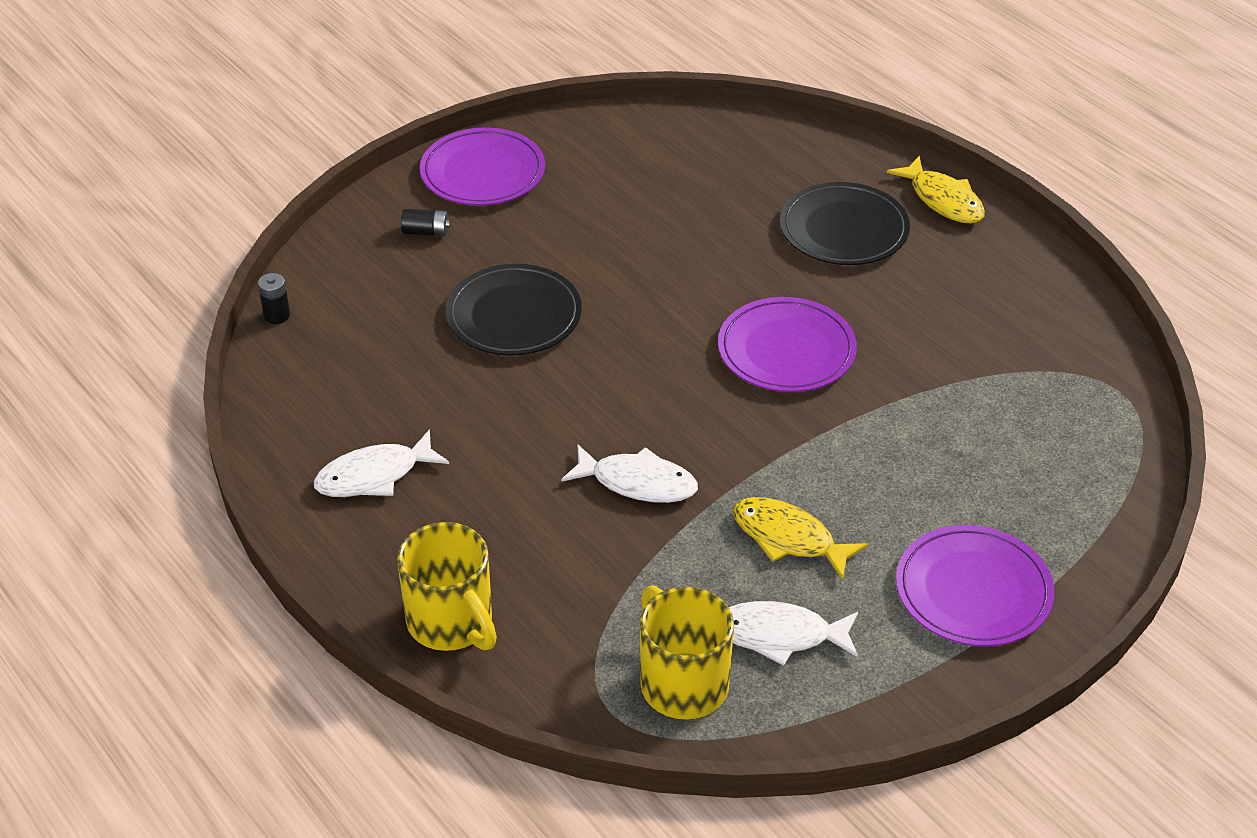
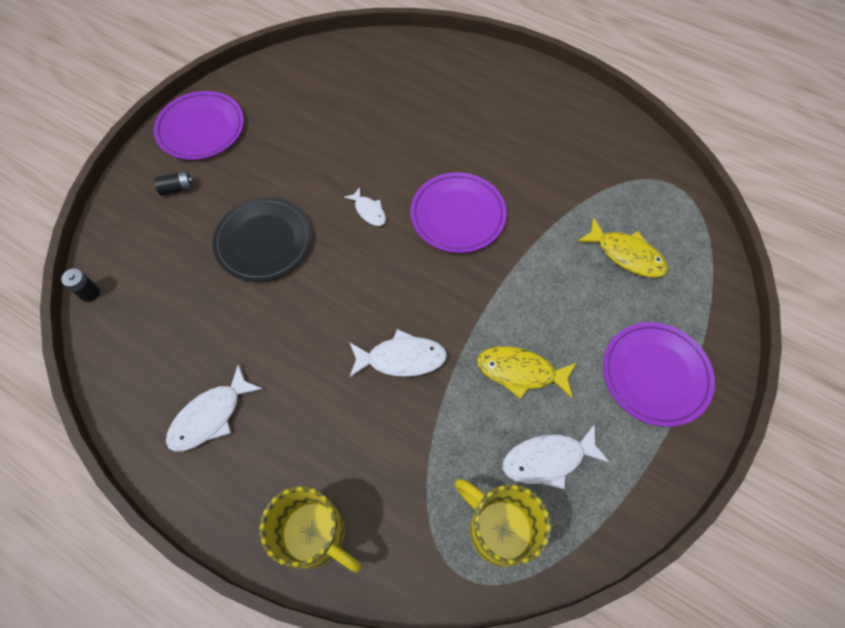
camera: 20 degrees left, 20 degrees up
black plate [780,182,910,265] -> none
yellow fish [886,156,985,224] -> yellow fish moved to [577,218,668,278]
none -> white fish [344,187,386,226]

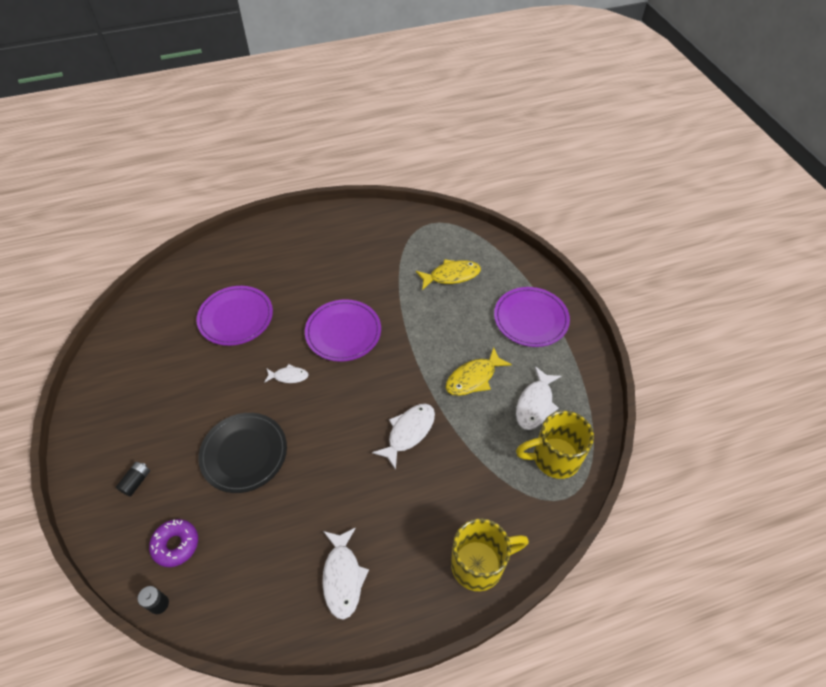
camera: 50 degrees left, 10 degrees down
purple plate [153,91,244,160] -> purple plate moved to [197,286,273,346]
none -> purple donut [149,519,198,567]

